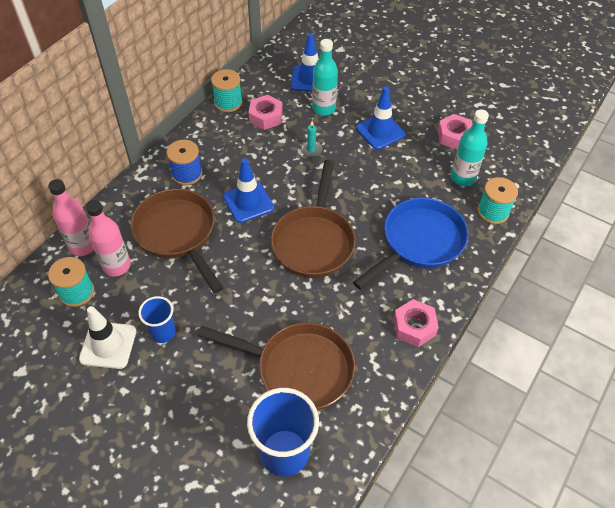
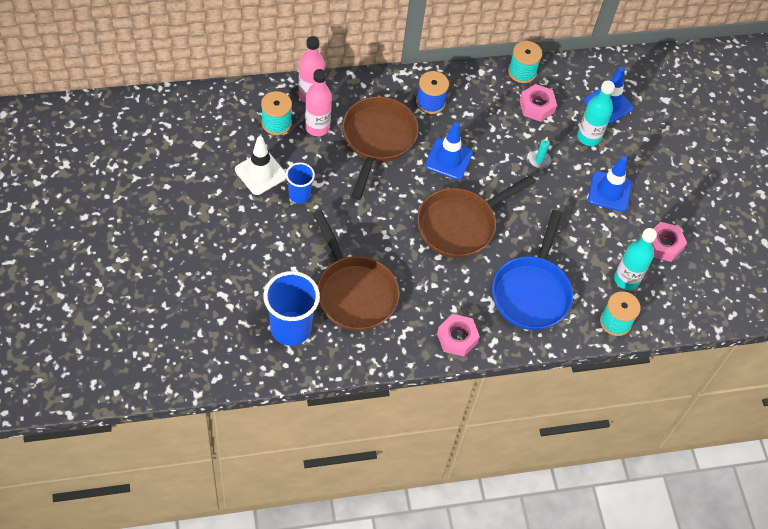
camera: 40 degrees right, 5 degrees up
blue pan [353,198,469,289] -> blue pan turned 105 degrees clockwise [492,210,573,330]

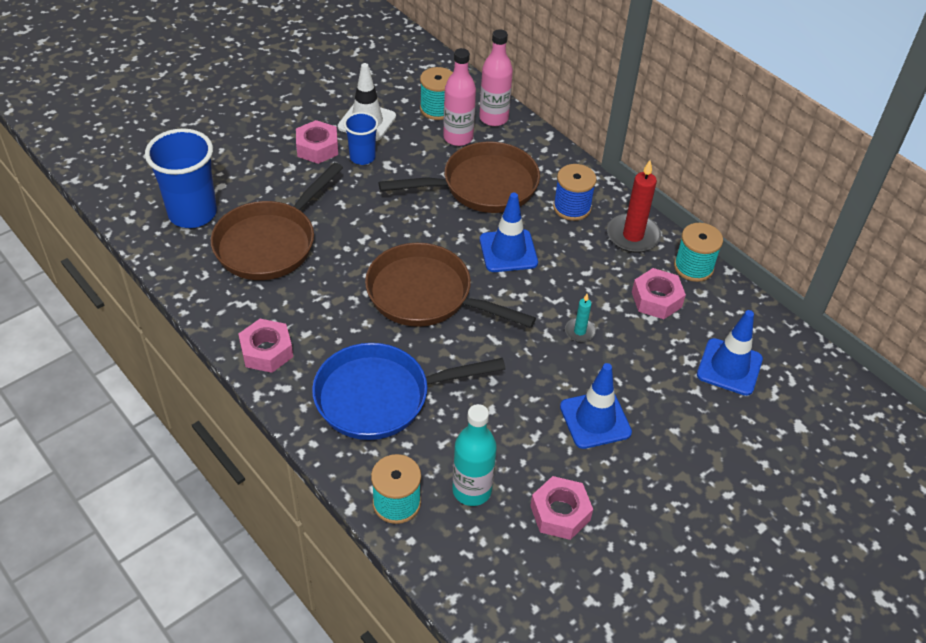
camera: 65 degrees right, 10 degrees down
turquoise bottle [577,81,615,146] -> none
none -> pink nut [296,120,338,164]
none -> red candle [607,160,661,253]

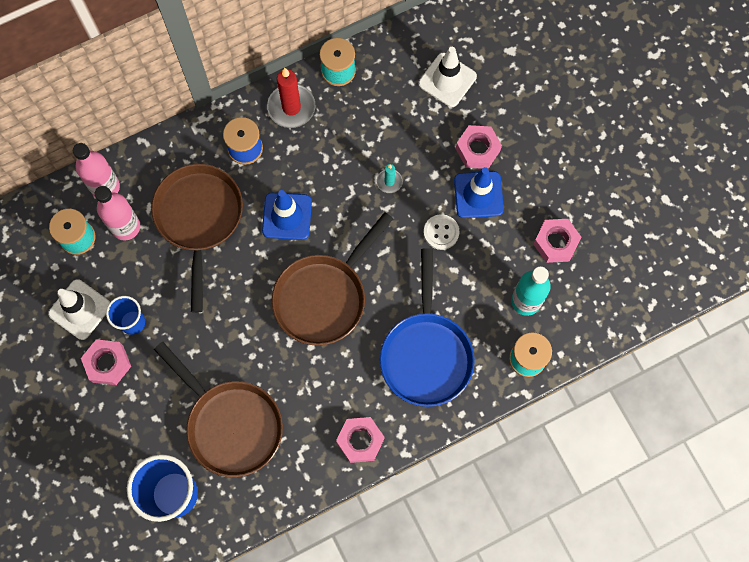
camera: 75 degrees left, 25 degrees up
pink nut [632,268,686,319] -> pink nut moved to [456,125,502,169]
blue traffic cone [697,310,763,396] -> white traffic cone [419,47,477,107]
none -> white button [424,214,459,250]

